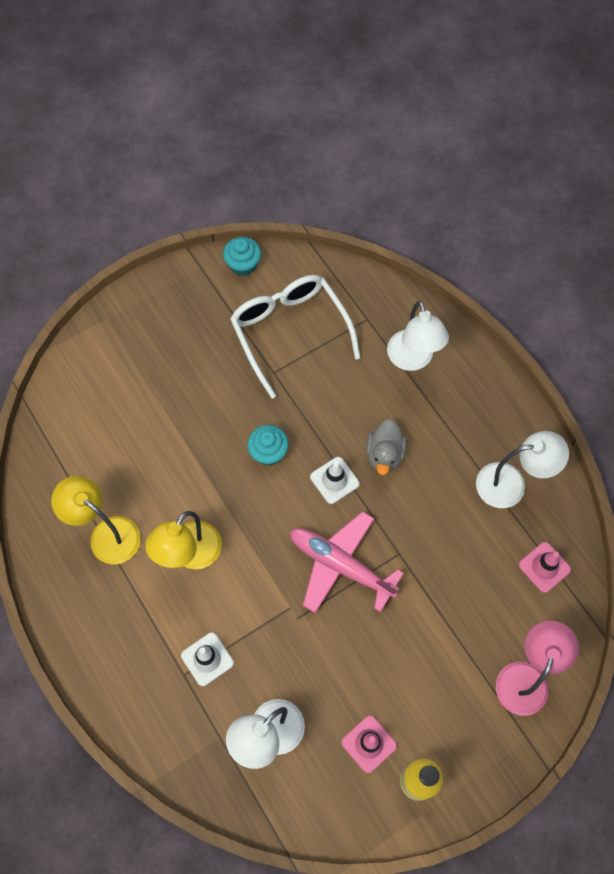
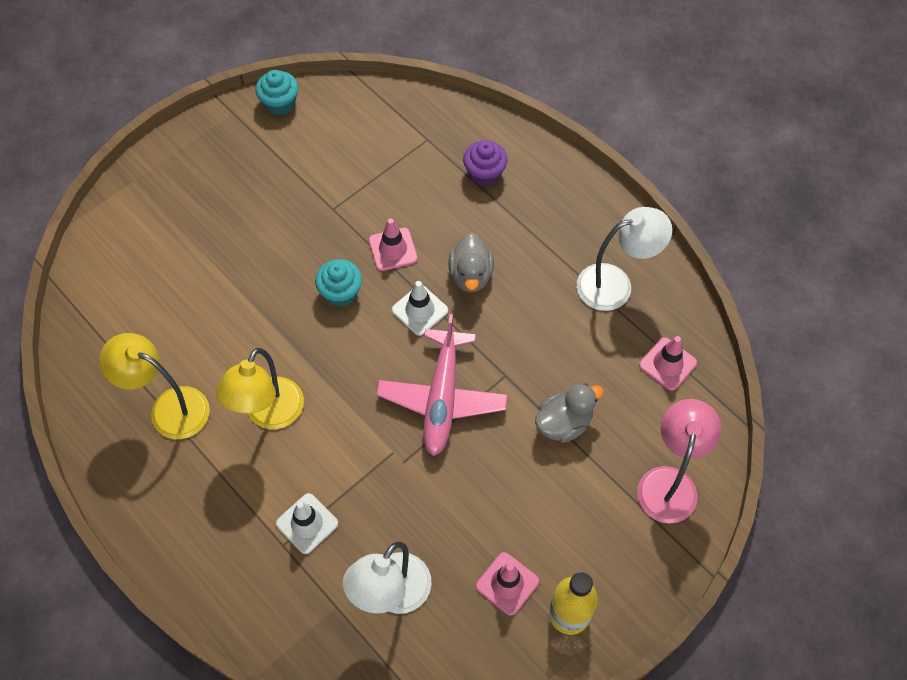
camera: 10 degrees left, 5 degrees down
white glasses [230,275,361,399] -> none
pink plane [290,511,404,613] -> pink plane turned 105 degrees counterclockwise [376,314,508,456]
white lamp [387,301,449,371] -> purple cupcake [463,140,507,186]
none -> pink traffic cone [369,218,418,271]
none -> grey duck [535,383,604,443]

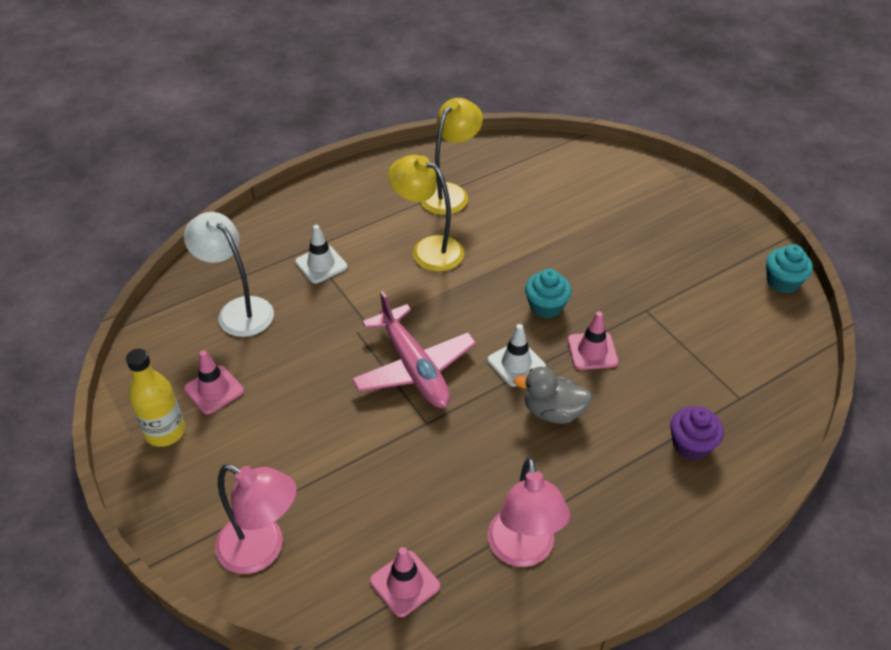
camera: 100 degrees right, 15 degrees down
pink plane [376,314,508,456] -> pink plane turned 135 degrees counterclockwise [352,291,476,408]
grey duck [535,383,604,443] -> none
white lamp [576,207,672,311] -> pink lamp [487,457,570,567]

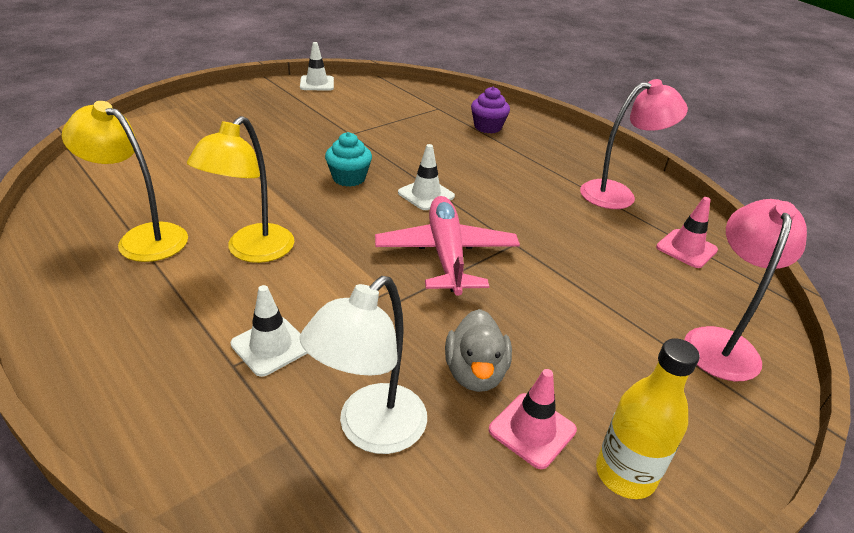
camera: 100 degrees left, 10 degrees down
pink plane [352,291,476,408] -> pink plane turned 60 degrees counterclockwise [375,196,520,296]
grey duck [514,367,592,424] -> grey duck moved to [445,309,512,392]
pink traffic cone [567,311,619,370] -> none
turquoise cupcake [766,244,813,293] -> white traffic cone [300,42,334,91]

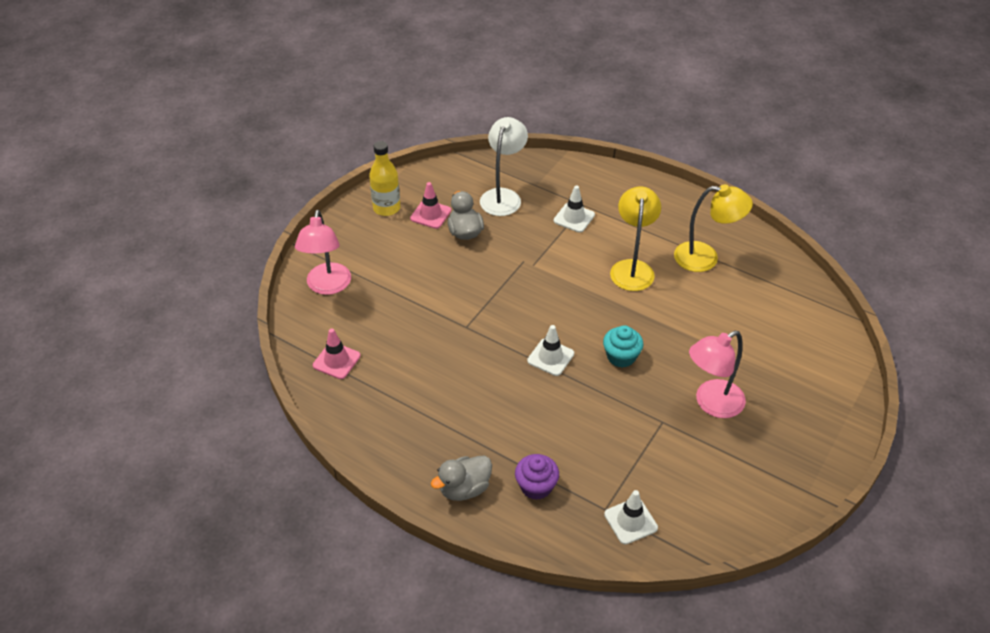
camera: 165 degrees right, 10 degrees up
white traffic cone [300,42,334,91] -> white traffic cone moved to [604,490,658,545]
pink plane [375,196,520,296] -> none
pink lamp [580,79,688,209] -> pink lamp moved to [689,331,746,418]
none -> grey duck [431,456,492,501]

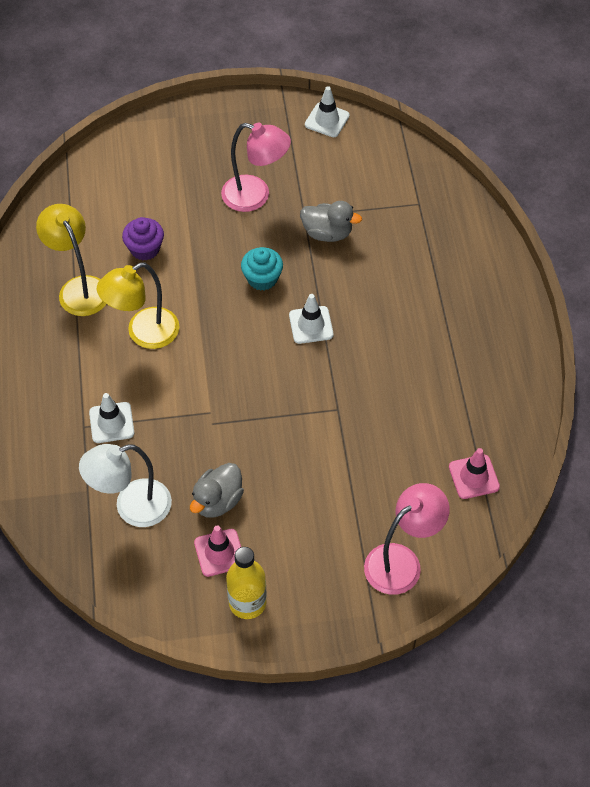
camera: 130 degrees left, 10 degrees up
grey duck [431,456,492,501] -> grey duck moved to [300,201,362,242]
purple cupcake [515,454,559,500] -> purple cupcake moved to [122,217,164,261]
white traffic cone [604,490,658,545] -> white traffic cone moved to [305,86,350,137]

